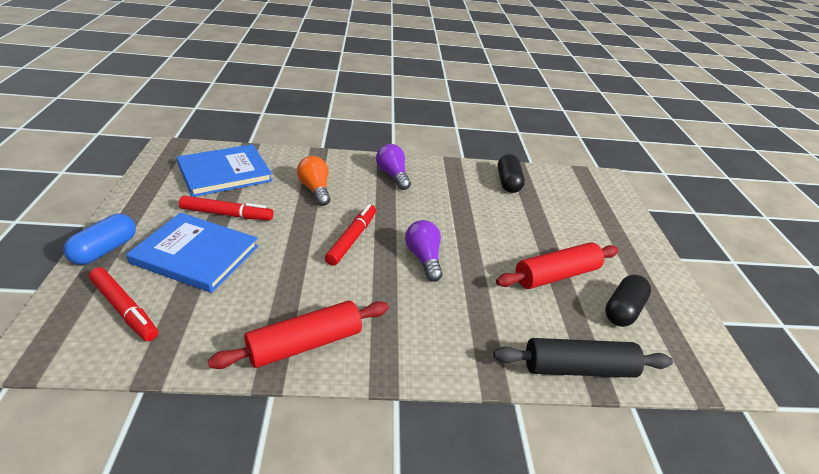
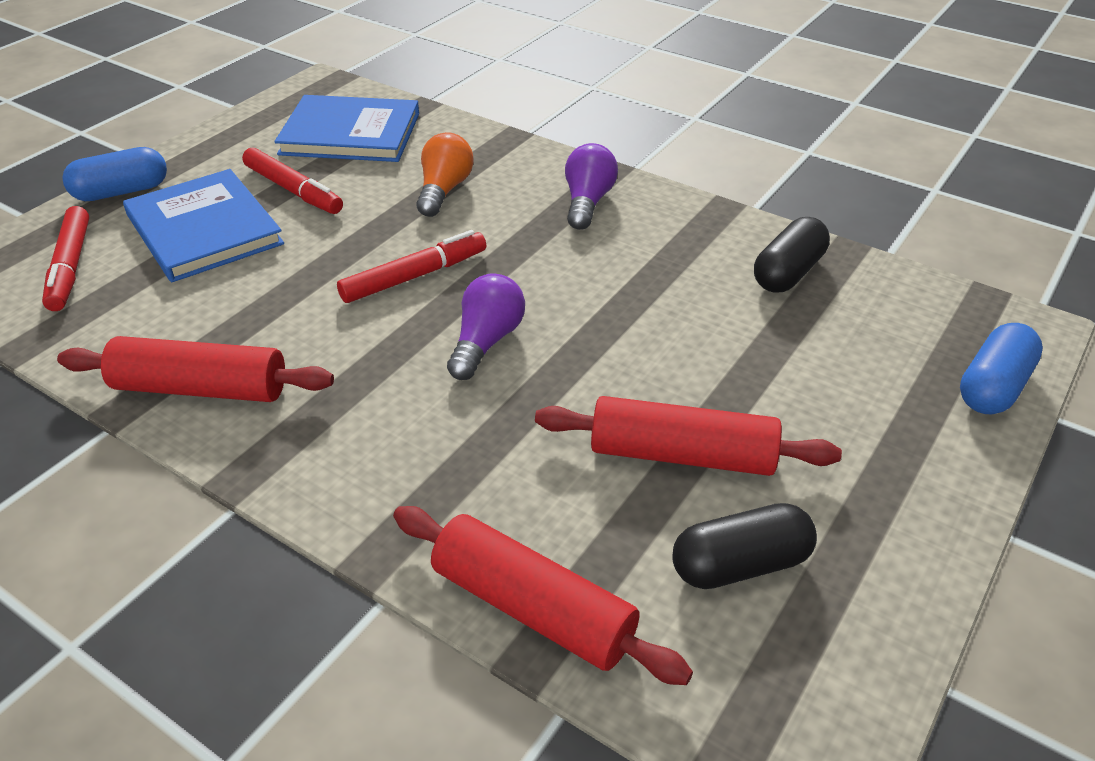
camera: 40 degrees right, 5 degrees up
black rolling pin [493,338,673,378] -> red rolling pin [393,506,693,685]
none -> blue capsule [960,323,1043,414]

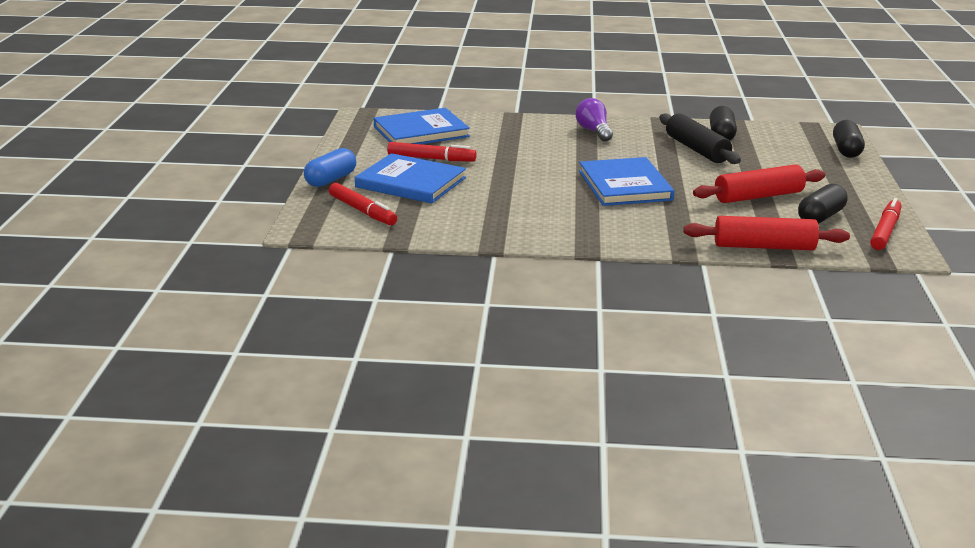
camera: 30 degrees left, 15 degrees down
red rolling pin [57,336,334,402] -> none
red marker [337,230,486,303] -> red marker moved to [870,198,901,250]
orange light bulb [417,132,474,217] -> none
purple light bulb [447,273,525,380] -> blue book [579,157,675,206]
blue capsule [960,323,1043,414] -> black capsule [833,120,865,158]
none -> black rolling pin [659,113,741,164]

